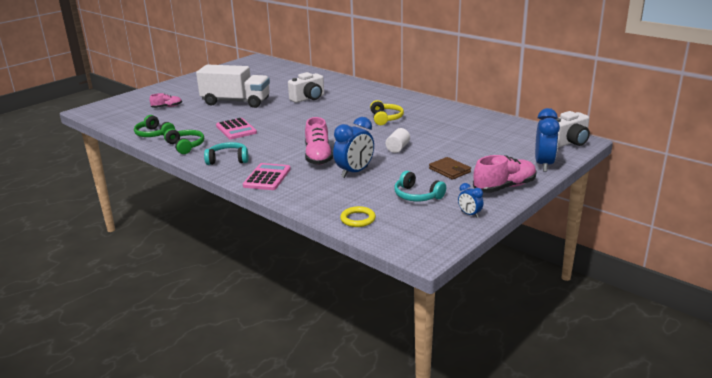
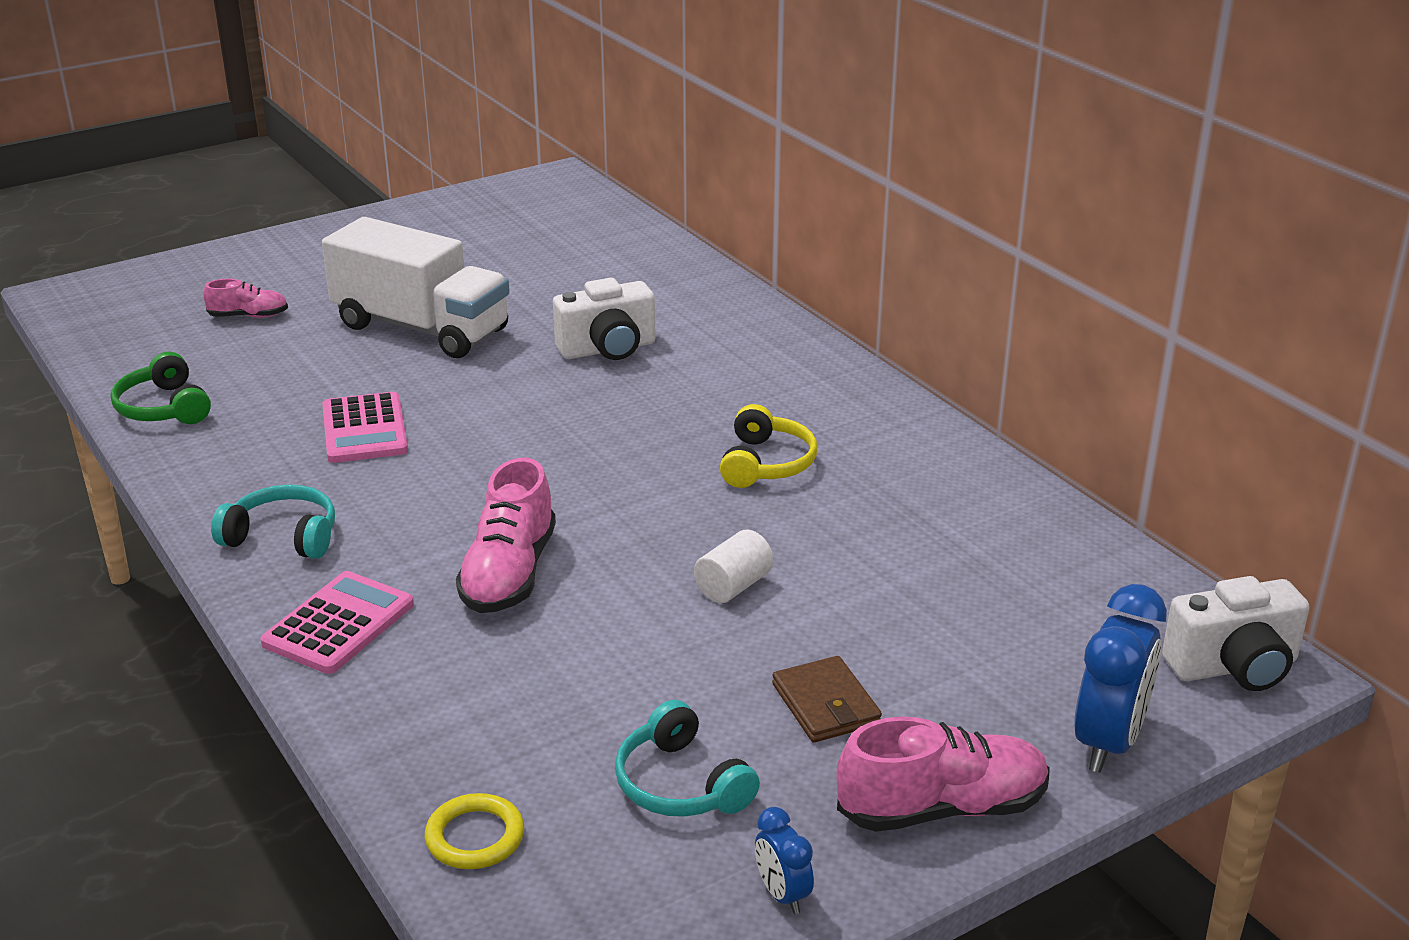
camera: 15 degrees right, 5 degrees up
green headphones [164,129,204,154] -> none
blue clock [333,117,374,178] -> none

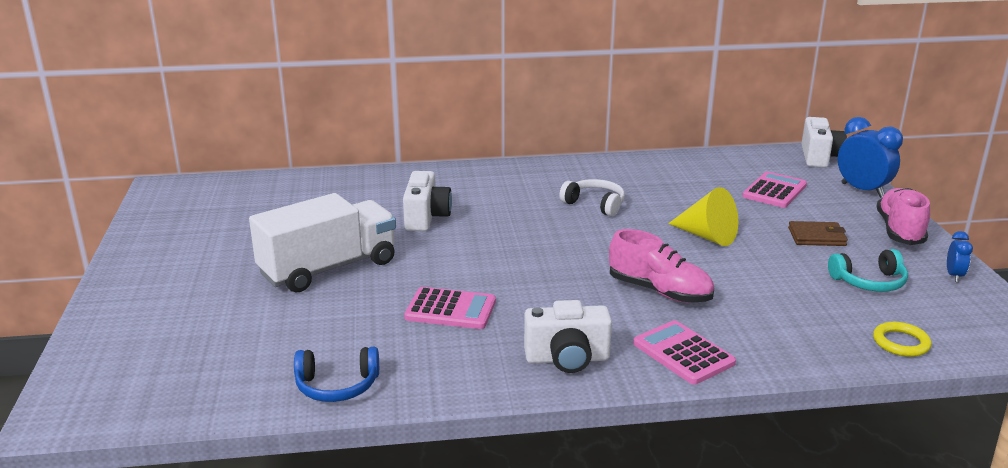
camera: 65 degrees left, 5 degrees down
green headphones [111,352,211,424] -> blue headphones [294,347,379,402]
pink shoe [203,279,288,318] -> none
turquoise headphones [211,485,335,559] -> white camera [524,300,612,373]
white cylinder [694,530,774,603] -> yellow cone [668,187,738,246]
yellow headphones [720,404,817,488] -> white headphones [559,179,625,216]
blue clock [755,807,814,914] -> blue clock turned 75 degrees counterclockwise [947,231,973,282]
none -> pink calculator [743,172,807,208]

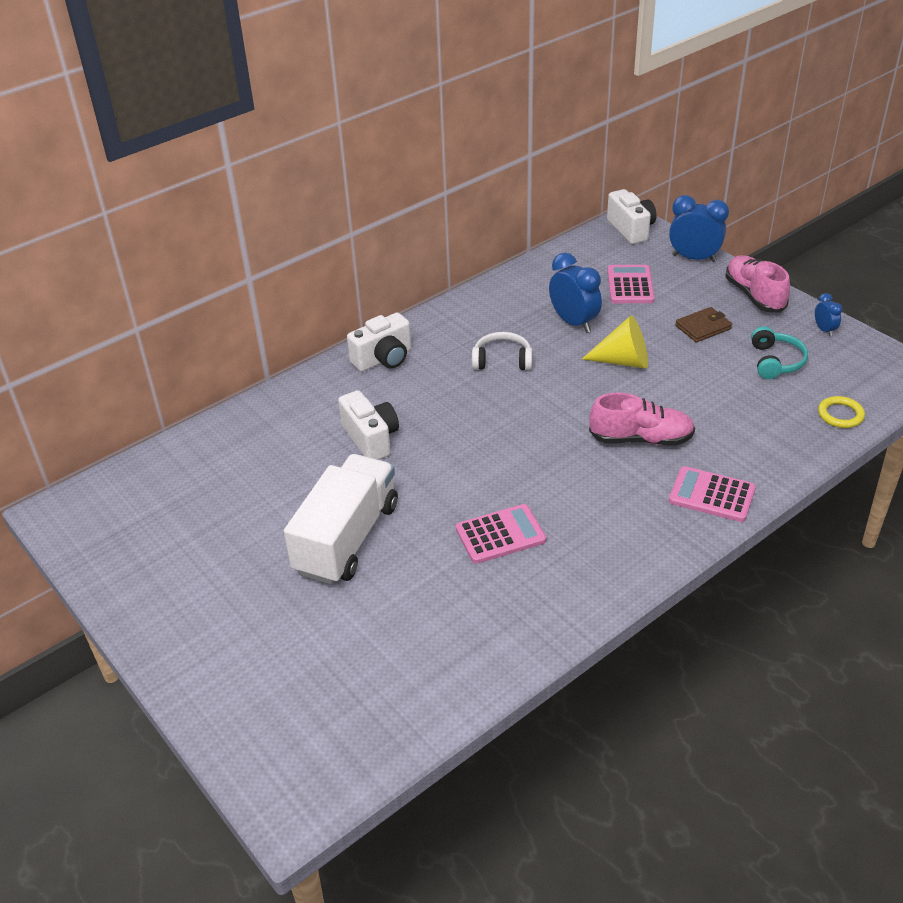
camera: 30 degrees left, 15 degrees up
blue headphones [294,347,379,402] -> none
white camera [524,300,612,373] -> white camera moved to [347,312,411,372]
turquoise headphones [828,249,908,292] -> turquoise headphones turned 45 degrees counterclockwise [751,326,808,379]
none -> blue clock [549,252,602,333]

